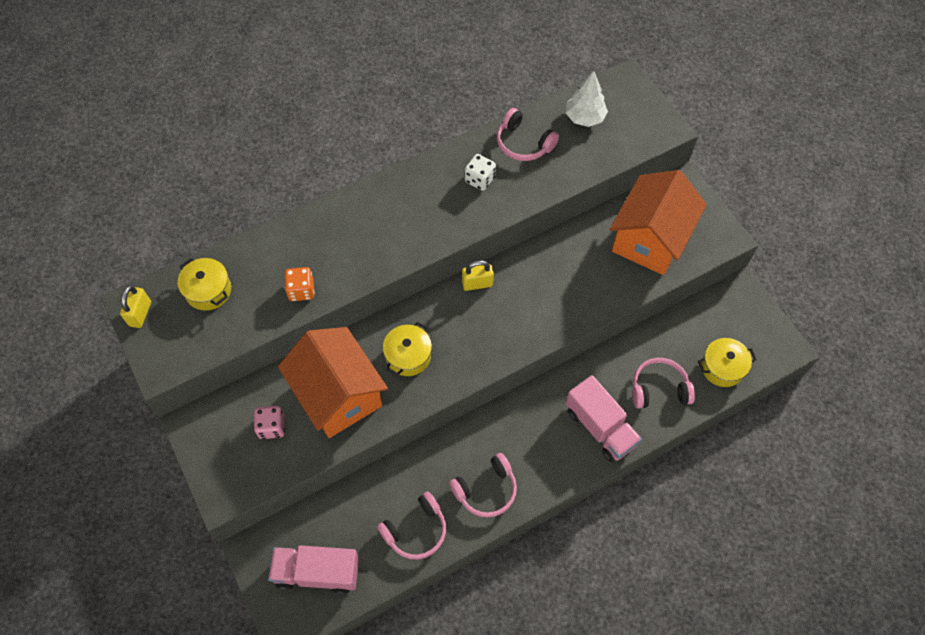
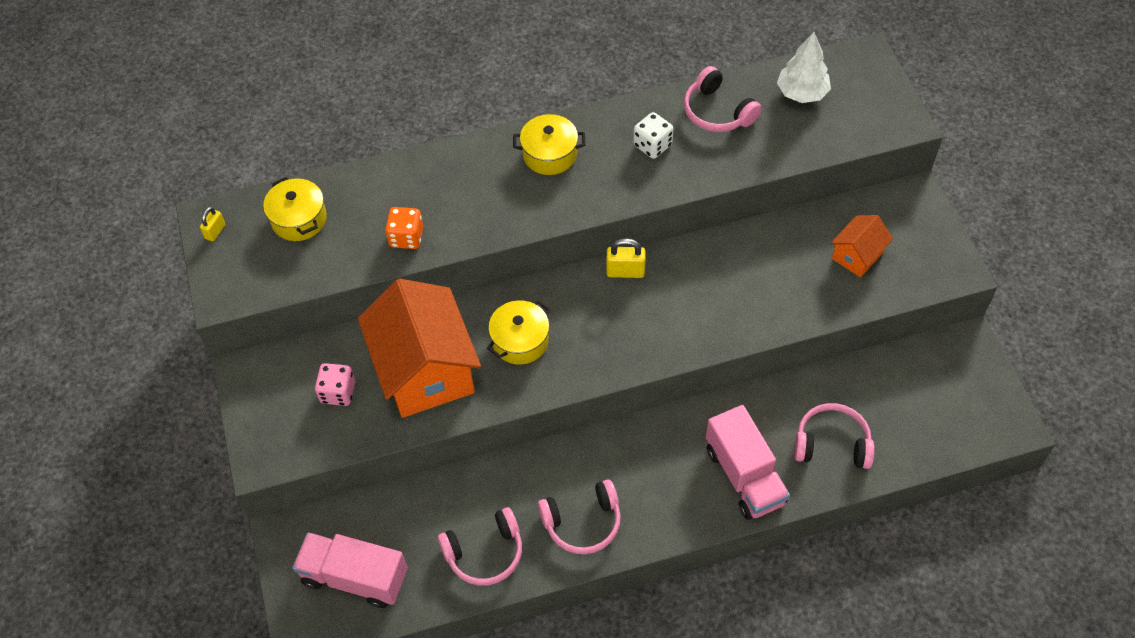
camera: 15 degrees right, 5 degrees down
yellow padlock [120,285,151,328] -> yellow padlock [200,207,225,242], size x0.64
orange house [610,170,707,275] -> orange house [830,215,893,278], size x0.48
yellow pot [698,338,757,387] -> yellow pot moved to [513,114,585,175]

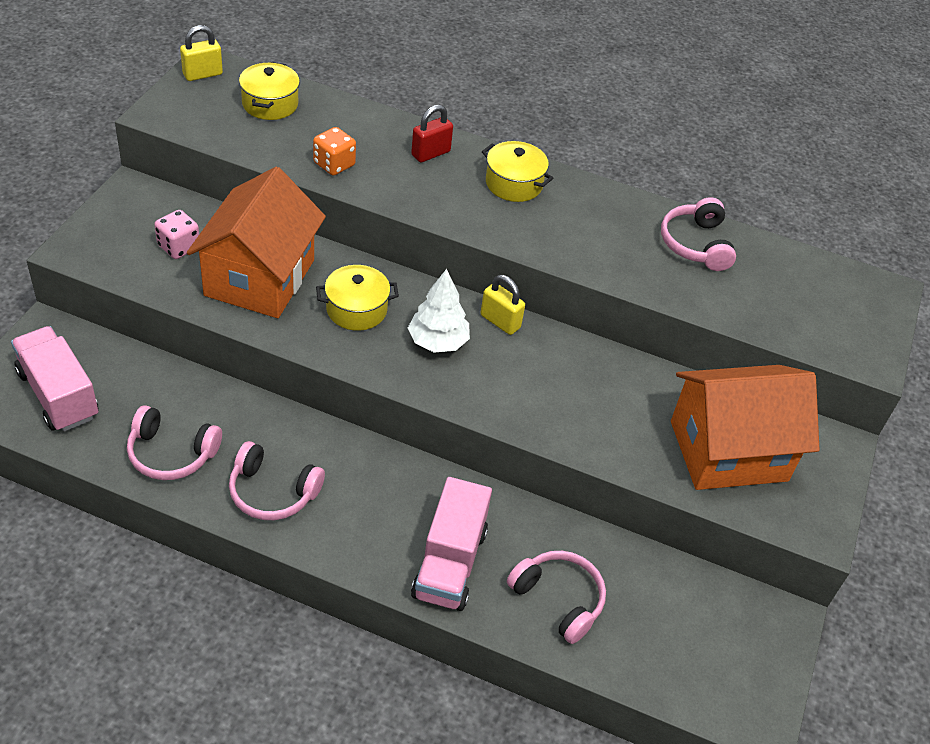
camera: 30 degrees right, 10 degrees down
yellow padlock [200,207,225,242] -> yellow padlock [180,25,223,81], size x1.56
white dice [633,112,674,159] -> none
white tree [777,32,831,103] -> white tree moved to [408,269,470,353]
orange house [830,215,893,278] -> orange house [671,365,820,490], size x2.08
none -> red padlock [411,104,453,163]

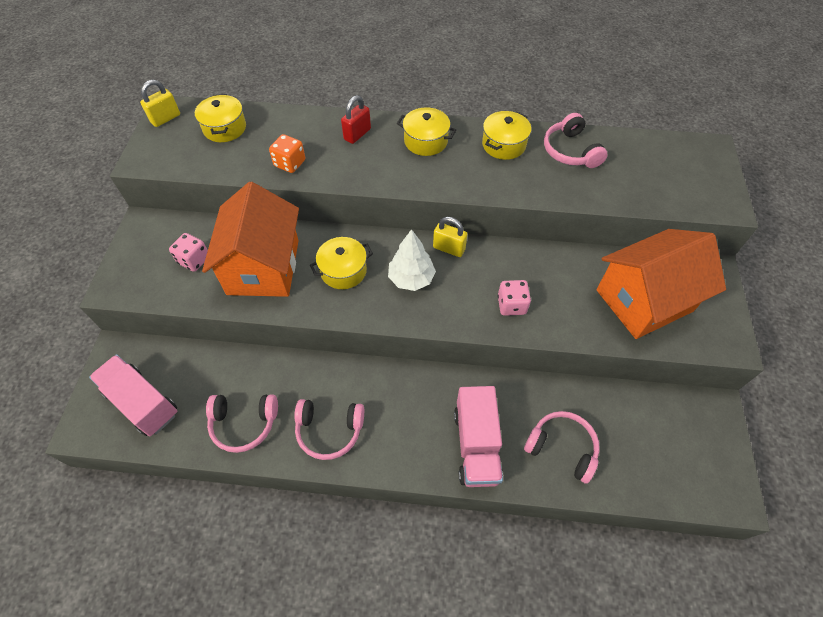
camera: 10 degrees left, 10 degrees up
none -> yellow pot [482,111,531,160]
none -> pink dice [498,280,531,316]

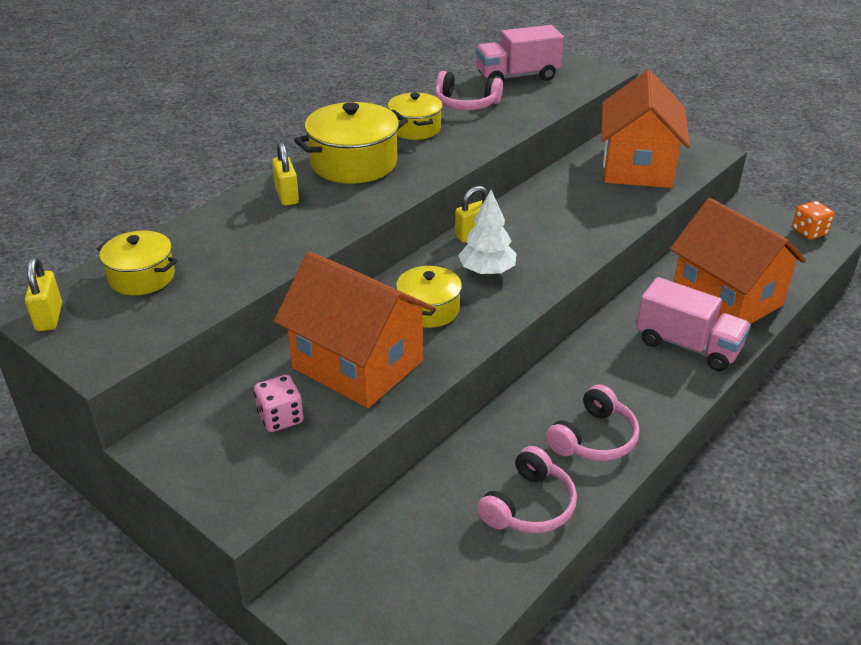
camera: 55 degrees left, 20 degrees down
pink truck [89,354,177,436] -> pink truck moved to [476,25,564,81]
orange dice [269,134,305,173] -> orange dice moved to [792,201,834,240]
red padlock [341,95,371,144] -> yellow padlock [272,142,299,206]
yellow pot [397,107,456,156] -> yellow pot [294,102,408,184], size x1.59
pink dice [498,280,531,316] -> none
pink headphones [524,411,600,484] -> orange house [670,198,807,324]

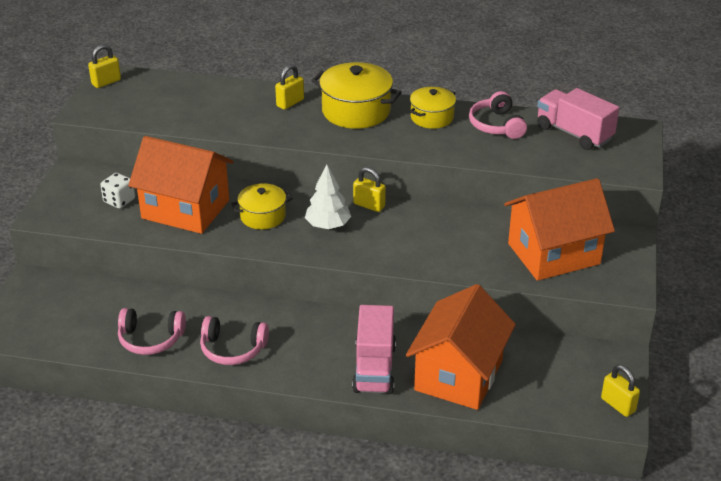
camera: 60 degrees right, 0 degrees up
yellow pot [97,231,177,295] -> none
pink dice [254,375,304,432] -> white dice [100,173,135,209]
orange house [274,252,434,408] -> orange house turned 75 degrees counterclockwise [128,136,234,234]
orange dice [792,201,834,240] -> yellow padlock [601,365,640,417]

